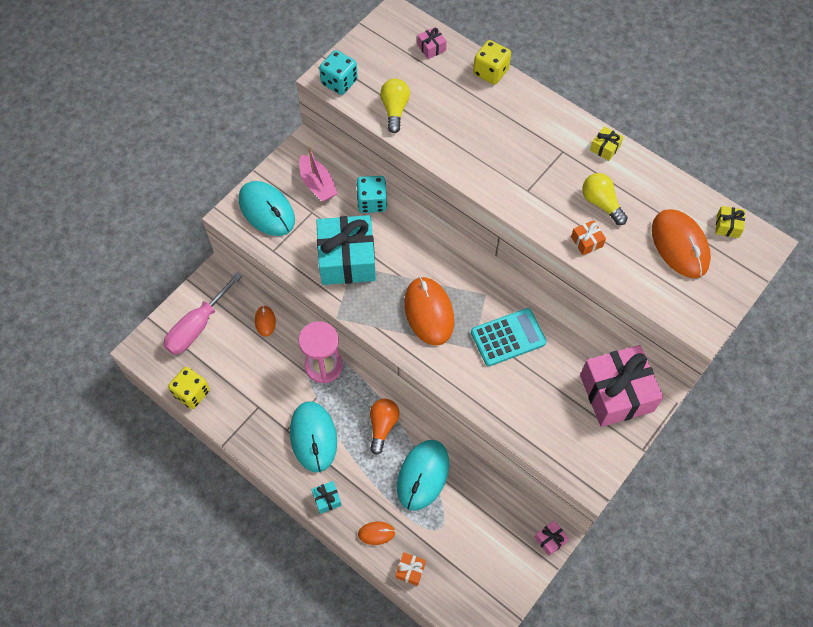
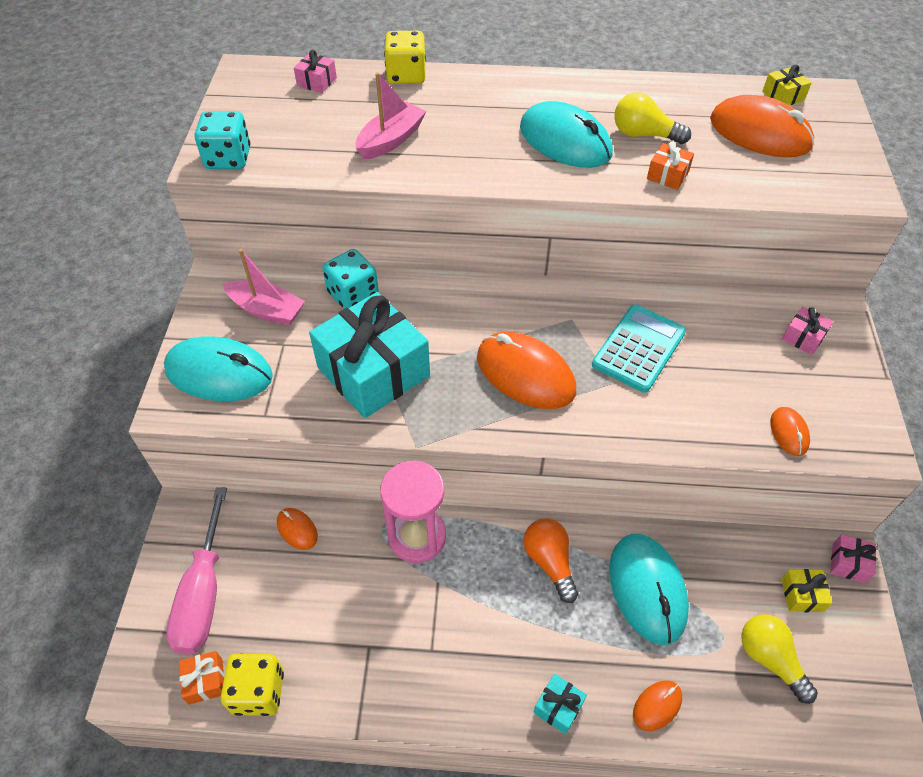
camera: 35 degrees left, 10 degrees down
turquoise mouse [290,401,337,472] -> turquoise mouse moved to [520,101,613,168]
yellow light bulb [380,79,410,133] -> yellow light bulb moved to [741,614,818,704]
orange gift [396,552,426,586] -> orange gift moved to [179,651,225,705]
pink gift [580,345,664,427] -> pink gift [782,306,833,355], size x0.41
yellow gift [590,126,623,161] -> yellow gift moved to [781,569,832,612]
none -> pink boat [356,72,426,160]
none -> orange mouse [770,407,810,456]

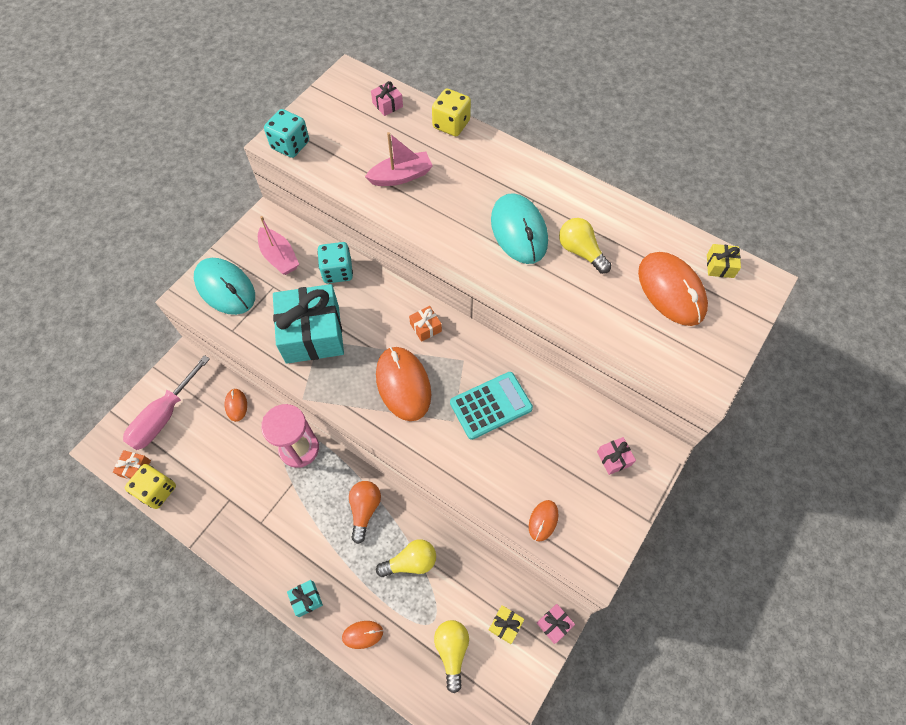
camera: 30 degrees right, 10 degrees up
turquoise mouse [609,534,689,645] -> yellow light bulb [376,540,436,577]
orange gift [647,141,694,190] -> orange gift moved to [409,306,442,342]

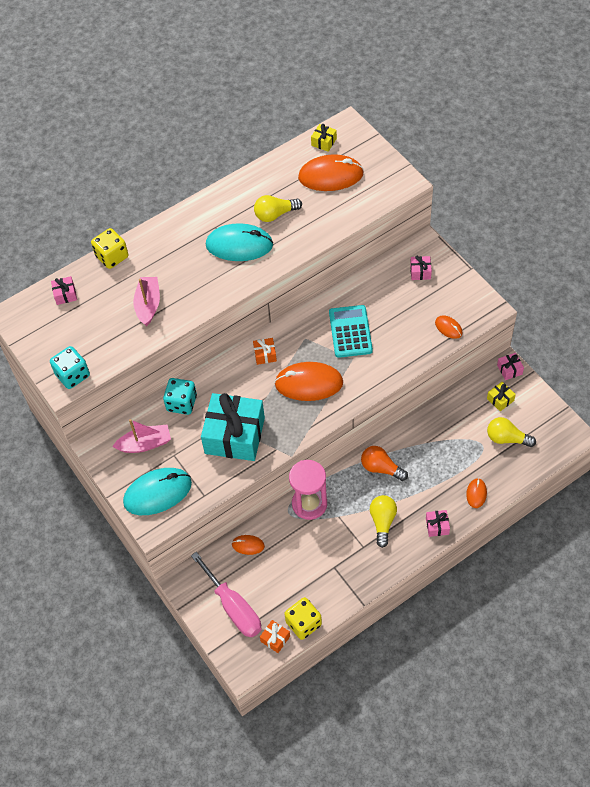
camera: 65 degrees left, 5 degrees down
turquoise gift [287,580,323,617] -> pink gift [426,510,450,537]
yellow light bulb [376,540,436,577] -> yellow light bulb moved to [370,495,397,548]

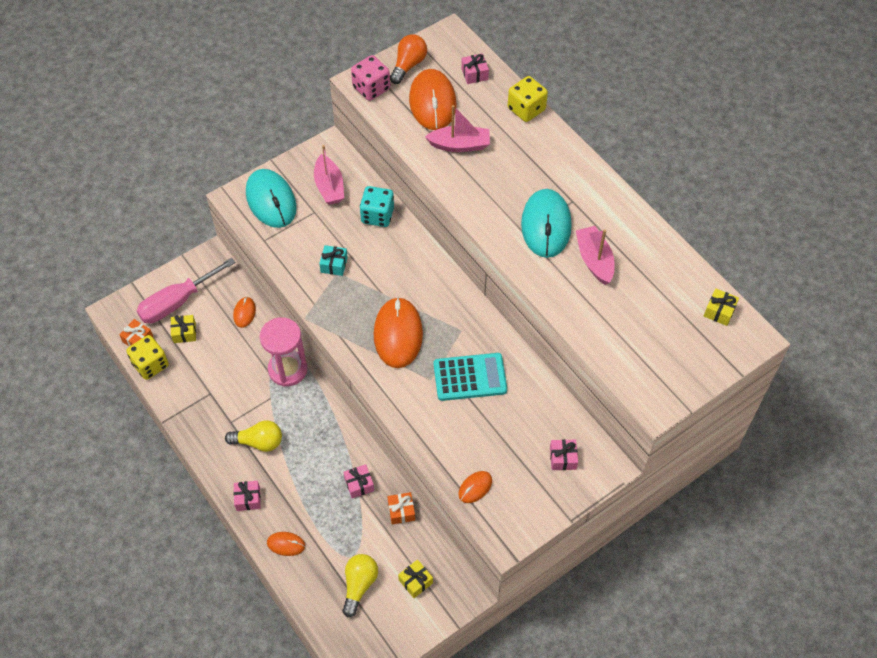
camera: 85 degrees right, 0 degrees up
turquoise dice [50,346,90,389] -> pink dice [351,55,390,101]
turquoise gift [201,393,265,461] -> turquoise gift [319,245,348,276], size x0.41
orange gift [253,338,277,365] -> orange gift moved to [388,492,415,524]
yellow light bulb [254,195,302,222] -> pink boat [576,226,614,285]
orange mouse [298,154,364,191] -> orange mouse moved to [409,69,457,130]
orange light bulb [361,446,408,481] -> orange light bulb moved to [390,34,427,84]
pink gift [497,353,524,380] -> pink gift moved to [344,464,374,498]
none -> yellow gift [170,315,196,343]

